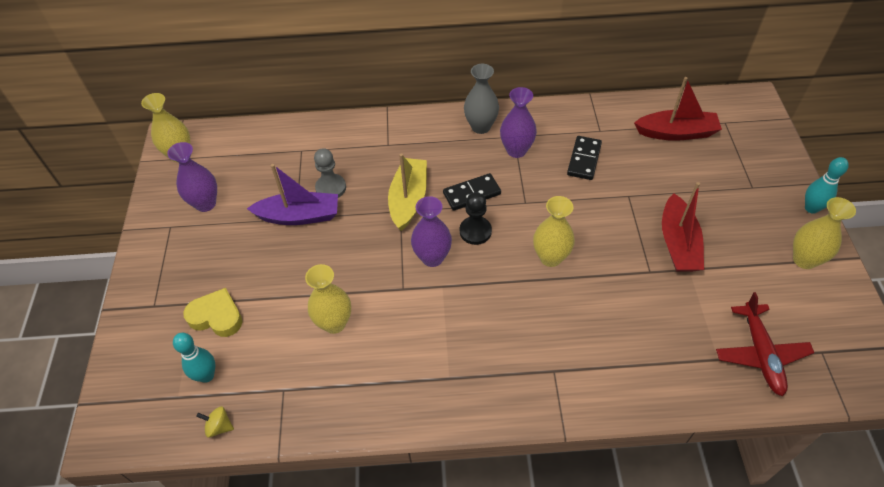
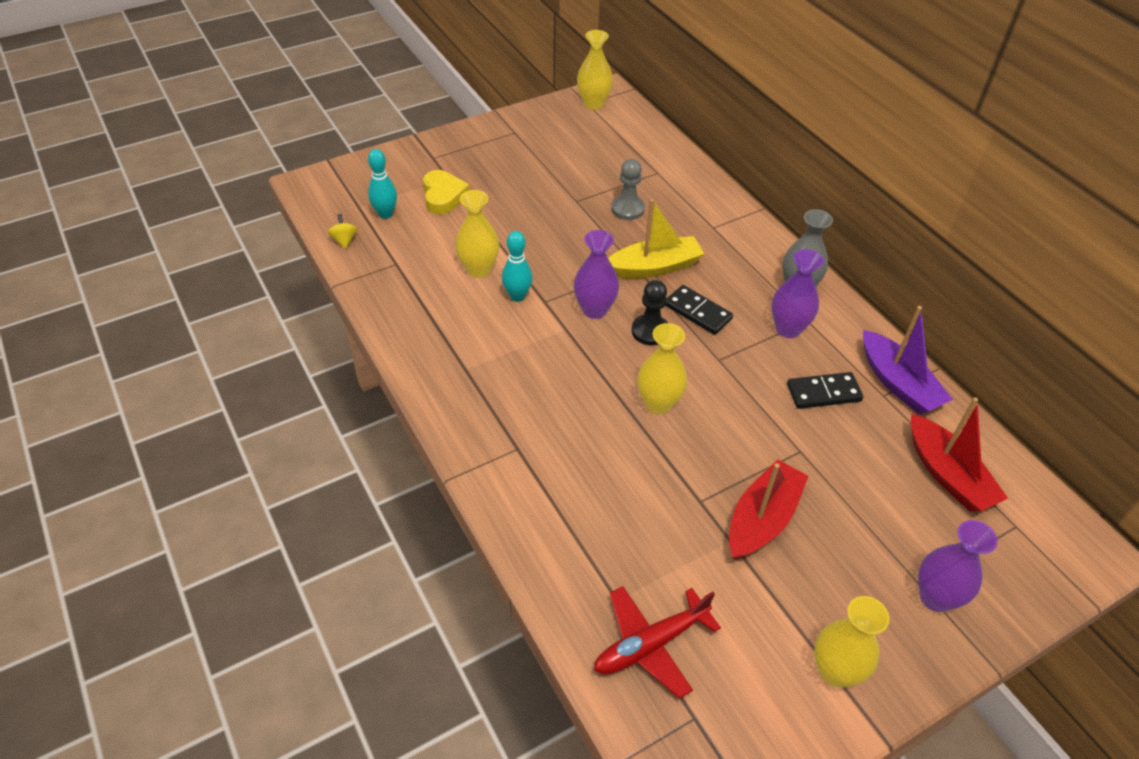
camera: 60 degrees right, 5 degrees down
purple vase [167,142,217,212] -> purple vase moved to [918,520,998,612]
purple boat [247,164,338,225] -> purple boat moved to [863,306,953,414]
red boat [662,182,704,272] -> red boat turned 150 degrees clockwise [729,460,808,560]
turquoise bowling pin [805,157,849,214] -> turquoise bowling pin moved to [502,231,533,302]

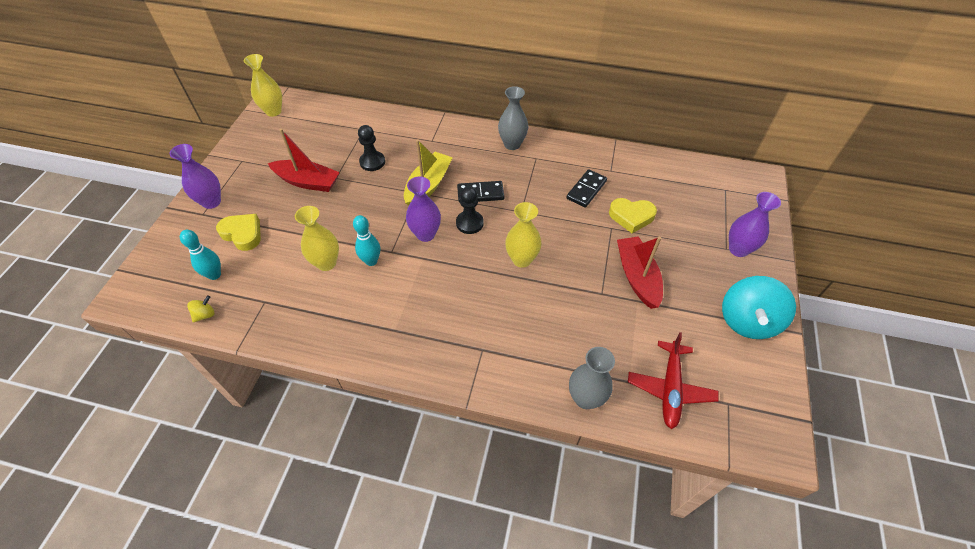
camera: 45 degrees left, 5 degrees up
yellow spinning top [328,214,357,249] -> yellow spinning top turned 105 degrees clockwise [187,295,214,323]
grey pawn [611,159,645,220] -> black pawn [358,125,385,171]
purple vase [771,249,824,338] -> purple vase moved to [170,144,221,209]
yellow vase [814,596,890,688] -> turquoise spinning top [722,276,796,339]
purple boat [863,306,953,414] -> none
red boat [911,397,1008,512] -> red boat moved to [268,129,340,192]
none -> grey vase [569,347,615,409]
none -> yellow heart [609,198,657,233]

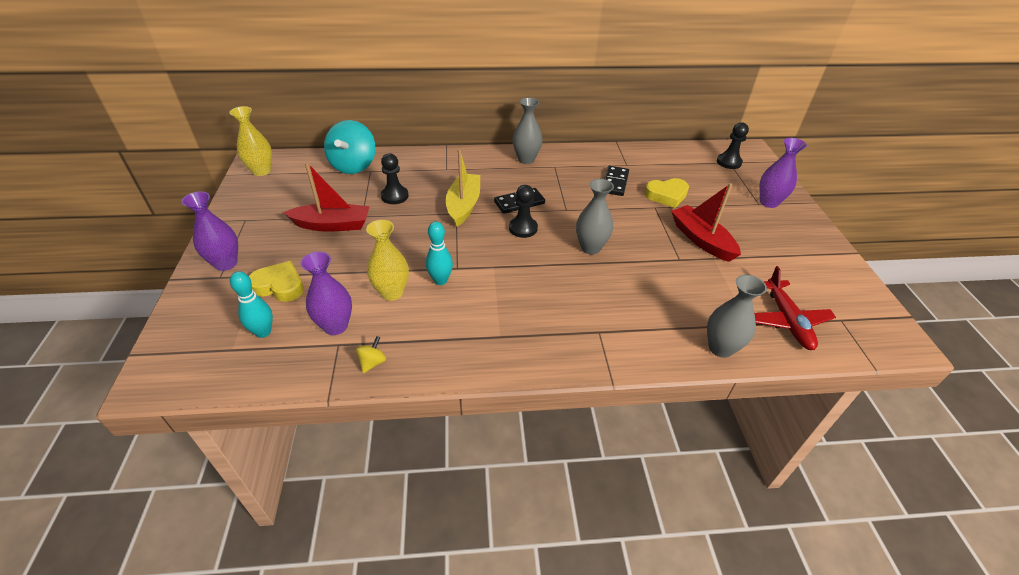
camera: 20 degrees left, 10 degrees down
yellow spinning top [187,295,214,323] -> yellow spinning top moved to [356,336,386,373]
purple vase [406,176,441,242] -> purple vase moved to [300,251,352,335]
yellow vase [505,202,542,268] -> grey vase [576,179,614,255]
turquoise spinning top [722,276,796,339] -> turquoise spinning top moved to [324,120,376,174]
none -> black pawn [717,122,749,169]

